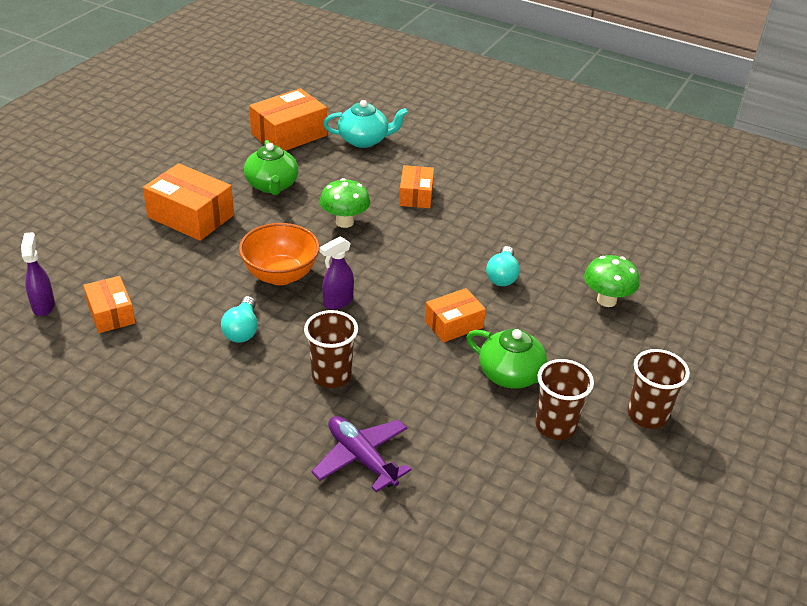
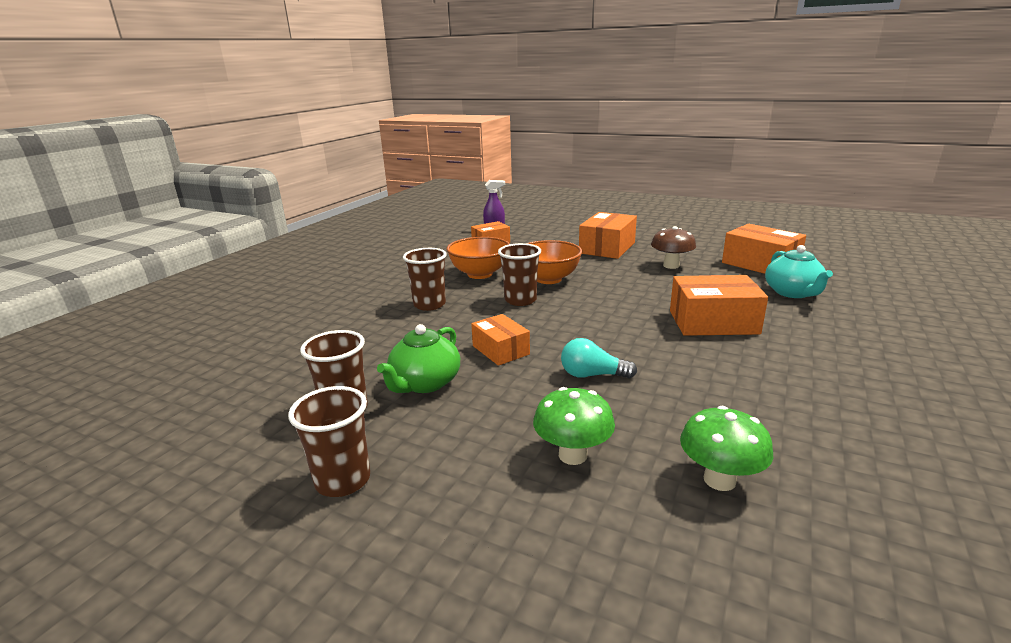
camera: 90 degrees right, 15 degrees down
turquoise light bulb [221,296,258,343] -> orange bowl [446,237,510,279]
green teapot [244,140,299,195] -> brown mushroom [651,226,696,269]
purple plane [311,416,412,492] -> none
purple spray bottle [319,236,354,310] -> brown cup [498,243,541,306]
green mushroom [320,178,370,228] -> green mushroom moved to [680,406,773,491]
orange box [399,165,434,208] -> orange box [670,275,768,336], size x1.62

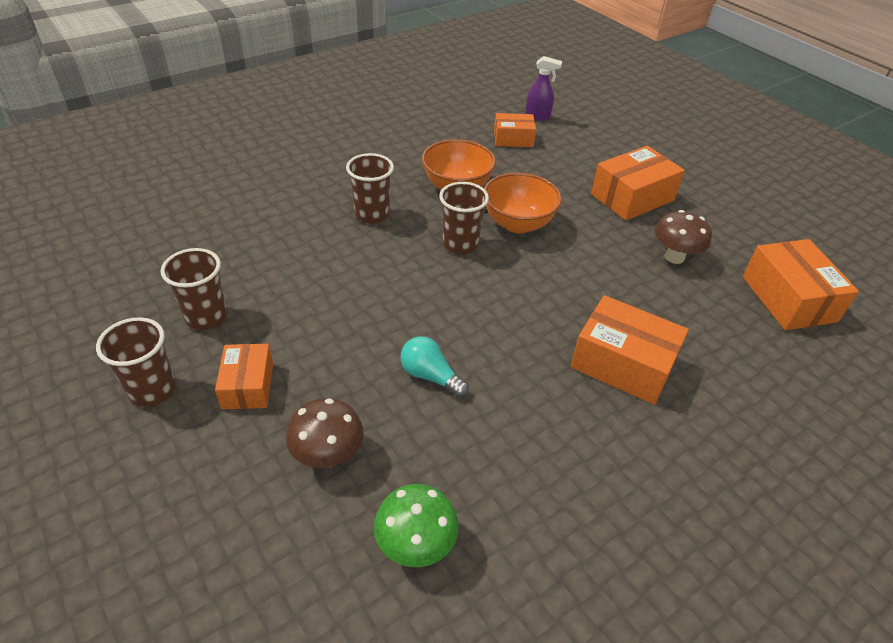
camera: 25 degrees right, 20 degrees up
green teapot [377,324,460,393] -> none
orange box [471,314,530,366] -> orange box moved to [215,344,273,409]
green mushroom [533,387,615,465] -> brown mushroom [286,398,363,468]
turquoise teapot [765,245,833,298] -> none

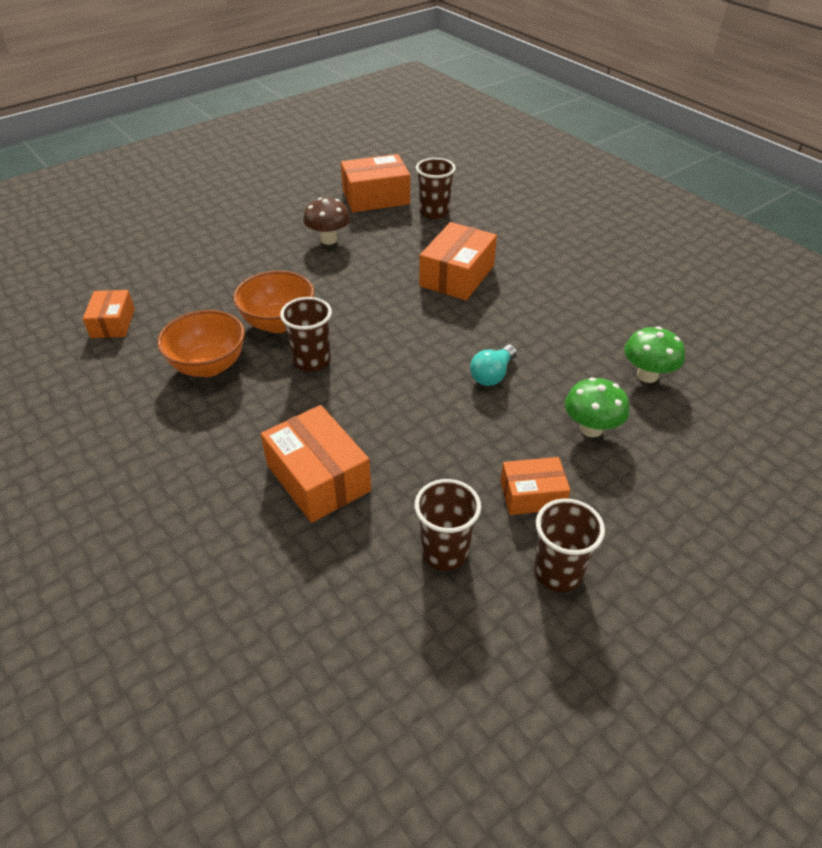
camera: 90 degrees left, 0 degrees up
brown mushroom [286,398,363,468] -> green mushroom [565,377,629,437]
brown cup [346,153,394,224] -> brown cup moved to [416,158,456,219]
purple spray bottle [525,56,562,121] -> none
orange box [591,146,685,221] -> orange box moved to [261,405,371,523]

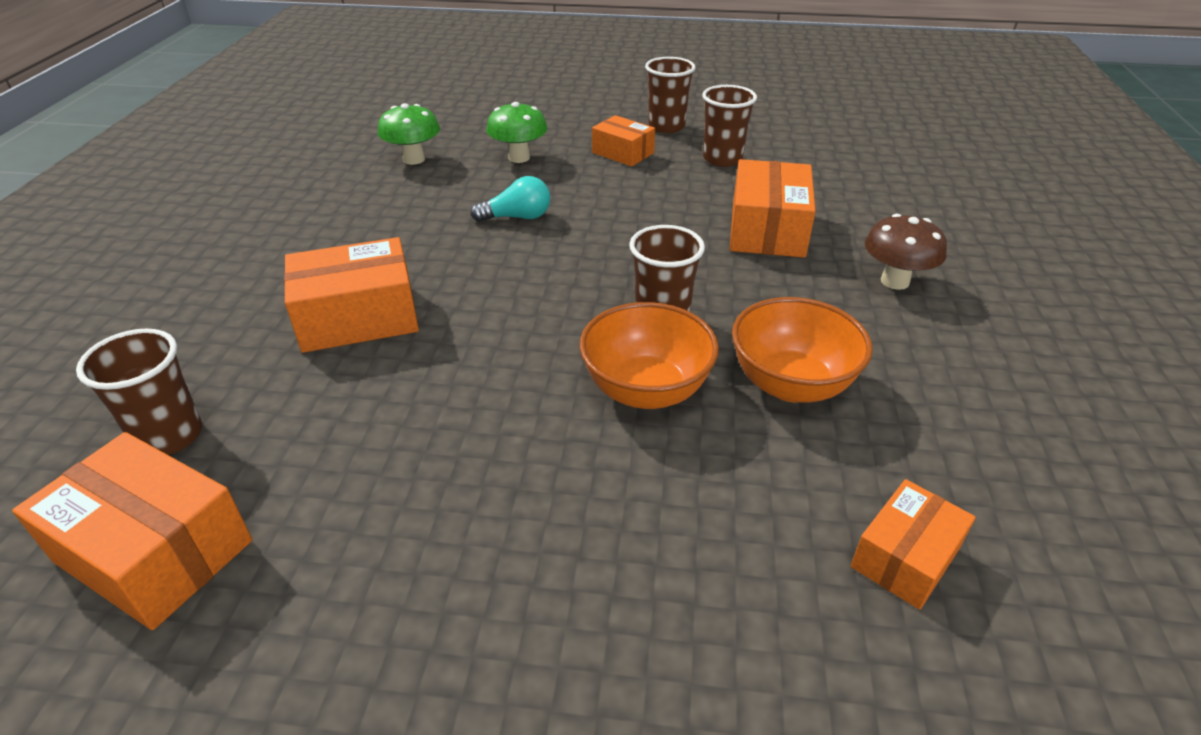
camera: 135 degrees left, 5 degrees down
brown mushroom [303,198,351,245] -> brown mushroom moved to [865,214,947,290]

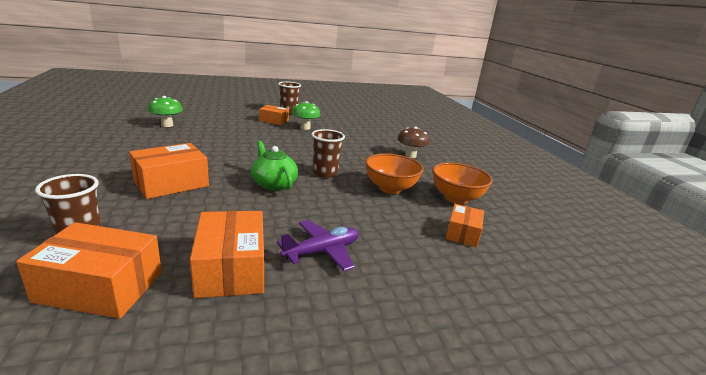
camera: 25 degrees left, 15 degrees down
turquoise light bulb [471,176,550,222] -> none
green mushroom [486,102,547,163] -> green mushroom moved to [292,101,320,130]
orange bowl [580,302,719,409] -> orange bowl moved to [432,162,493,204]
brown cup [702,85,757,167] -> none
orange box [730,159,816,258] -> orange box moved to [190,211,264,298]
none -> green teapot [251,141,298,191]
none -> purple plane [277,220,359,271]

